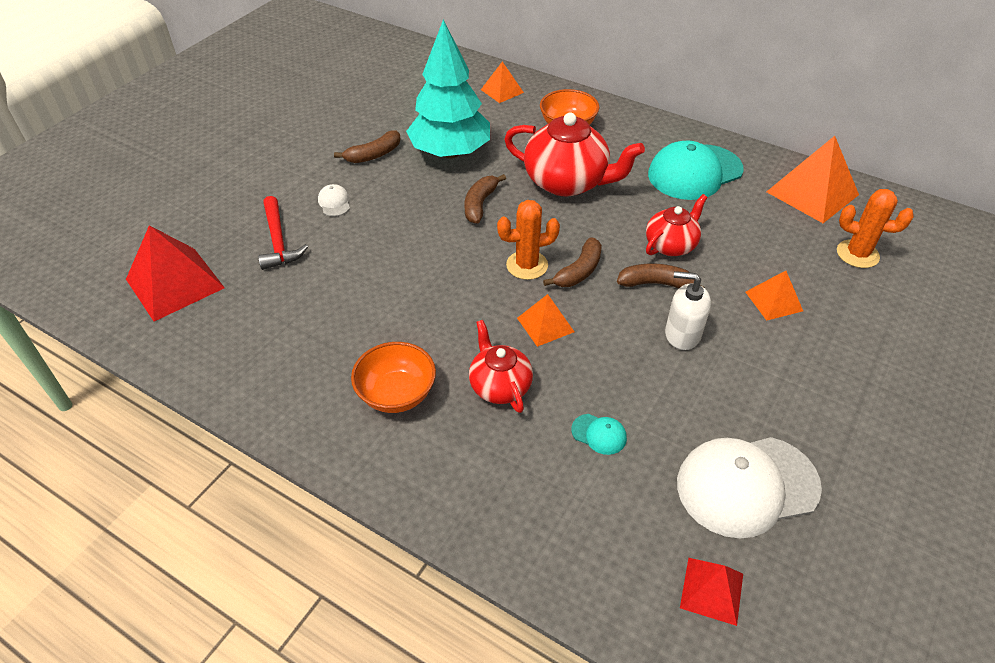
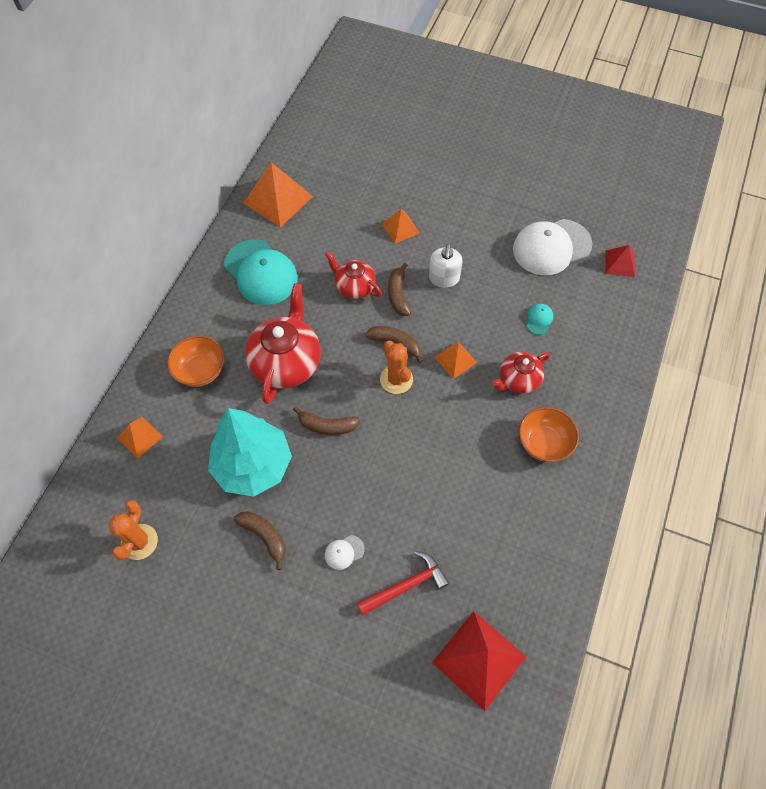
camera: 100 degrees left, 15 degrees up
white cap [677,437,822,538] -> white cap turned 90 degrees clockwise [513,219,592,275]
orange cactus [837,189,914,268] -> orange cactus moved to [109,500,158,560]

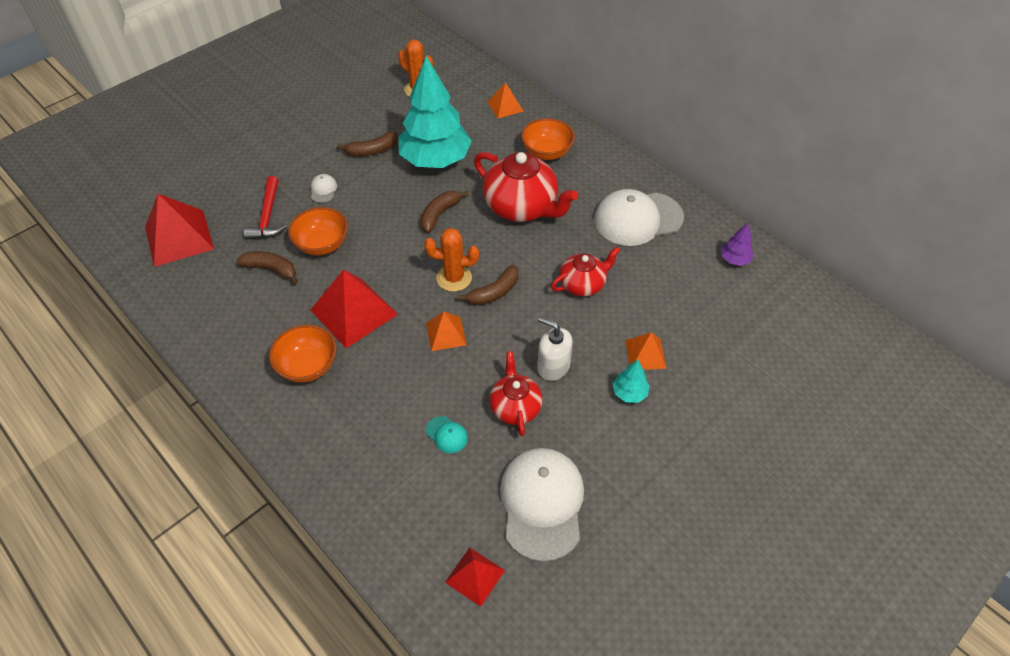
camera: 115 degrees right, 10 degrees down
turquoise cap [224,239,298,305] -> white cap [594,189,684,246]
orange pyramid [243,162,313,227] -> purple tree [721,223,754,266]
brown banana [388,263,411,316] -> brown banana moved to [236,251,298,284]
red teapot [492,352,550,394] -> red teapot moved to [489,351,543,436]
none -> orange bowl [288,207,348,255]
none -> red pyramid [311,270,398,348]
none -> turquoise tree [613,359,650,403]

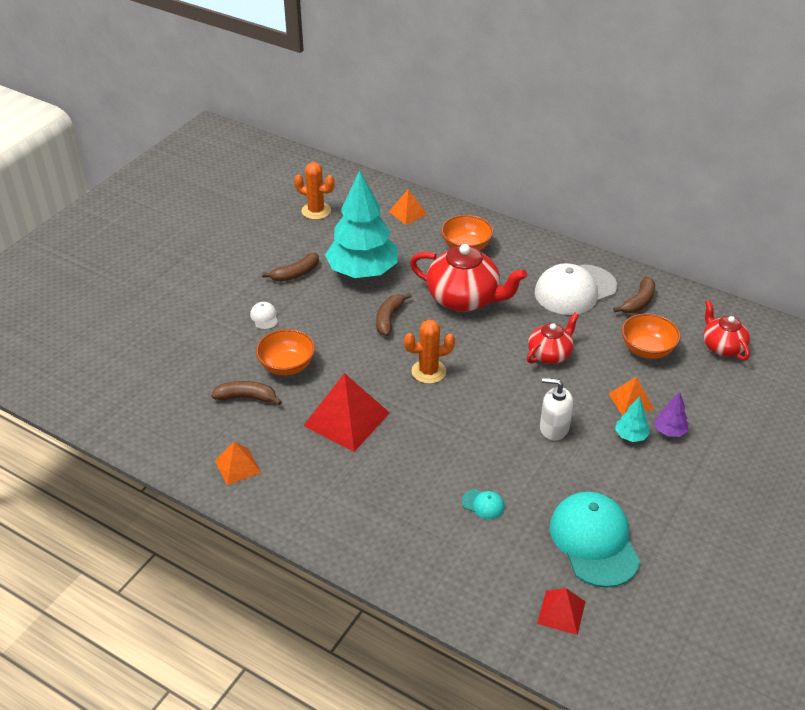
camera: 15 degrees left, 10 degrees down
red pyramid [145,194,214,267] -> none
red hammer [244,176,287,240] -> none
orange bowl [269,325,336,383] -> orange bowl moved to [621,313,681,359]
orange pyramid [426,312,467,351] -> orange pyramid moved to [215,442,261,485]
brown banana [458,265,519,305] -> brown banana moved to [613,277,655,313]
red teapot [489,351,543,436] -> red teapot moved to [703,300,750,361]
white cap [500,448,584,562] -> turquoise cap [550,492,640,588]
purple tree [721,223,754,266] -> purple tree moved to [654,392,689,437]

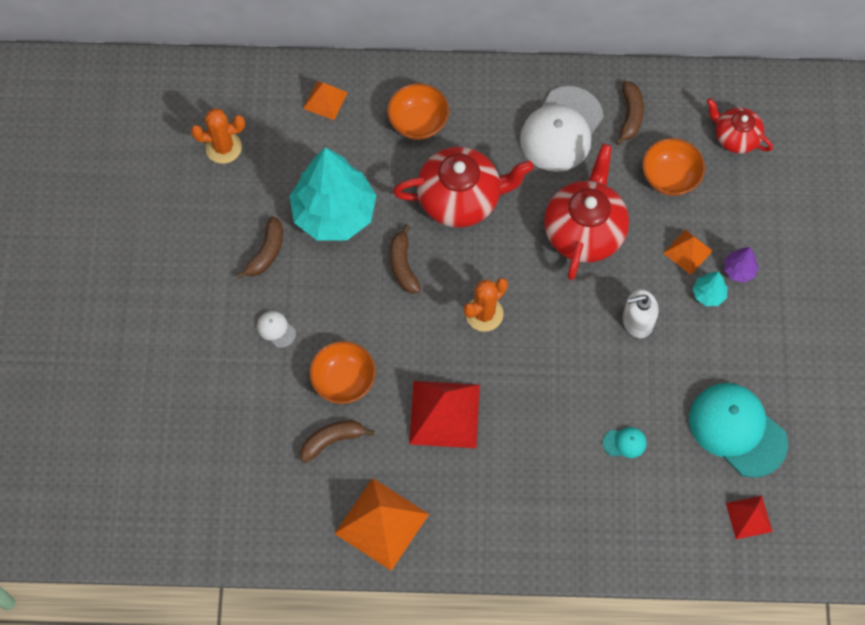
camera: 30 degrees left, 25 degrees up
orange pyramid [215,442,261,485] -> orange pyramid [334,478,429,571], size x1.81
red teapot [527,312,579,364] -> red teapot [544,144,629,280], size x1.71

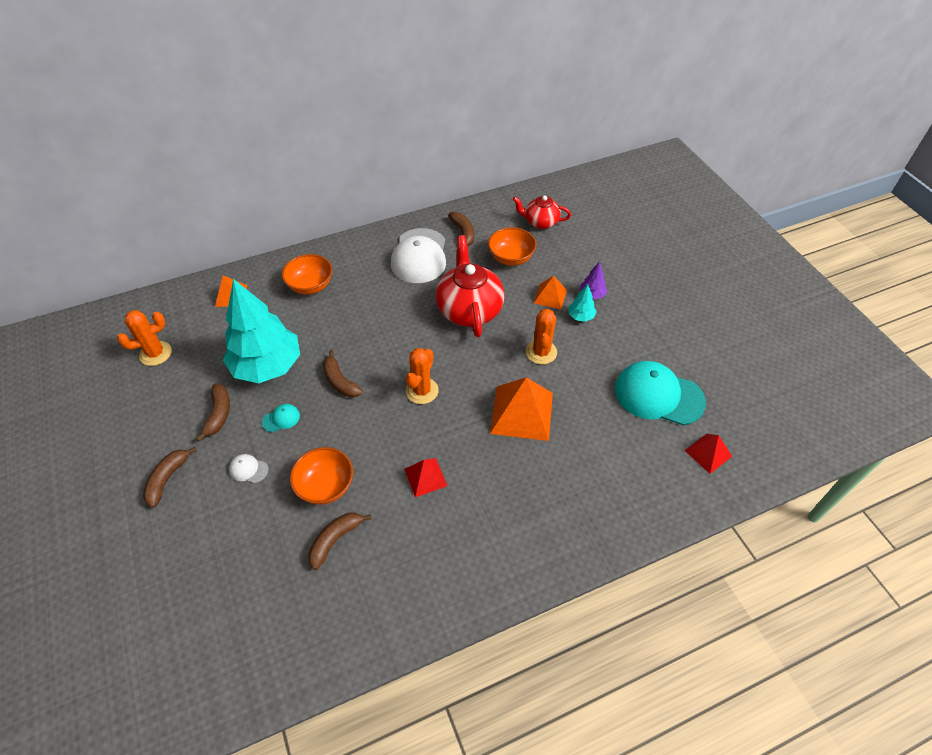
camera: 25 degrees left, 15 degrees down
orange pyramid [334,478,429,571] -> orange pyramid moved to [490,377,553,441]
red teapot [393,147,534,227] -> none
red pyramid [409,381,480,448] -> red pyramid [404,458,447,497], size x0.55
turquoise cap [603,427,647,458] -> turquoise cap moved to [262,404,300,432]
white soap dispenser [623,289,658,338] -> orange cactus [526,309,557,364]
none -> brown banana [143,447,197,508]

